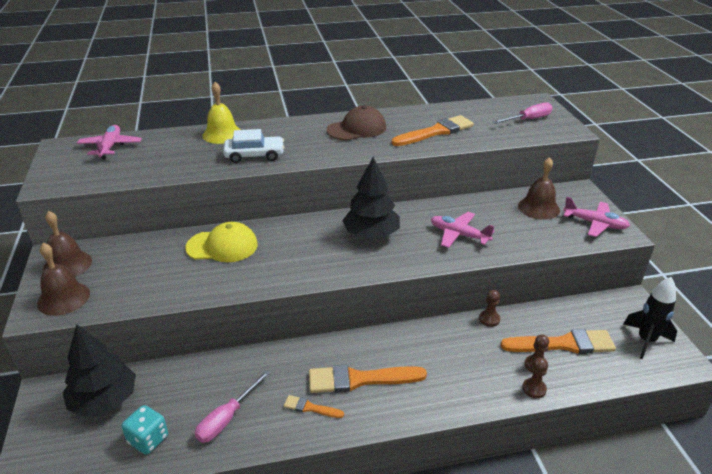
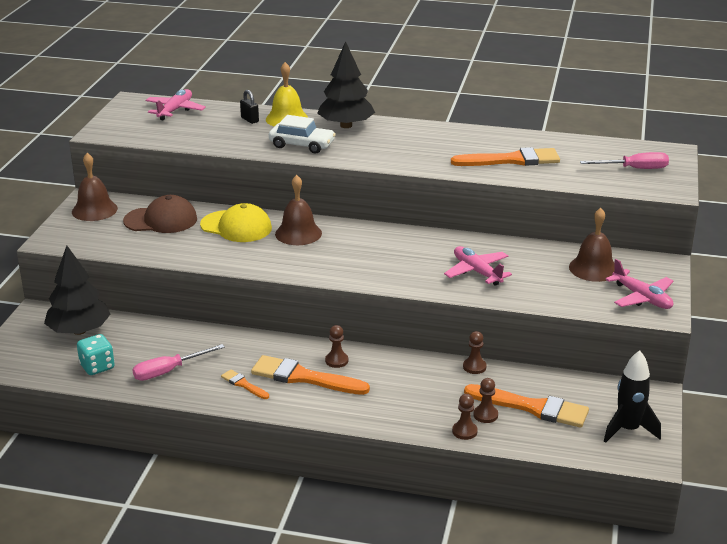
camera: 25 degrees right, 5 degrees down
brown bell [37,243,90,316] -> brown bell moved to [275,175,322,245]
brown cap [327,106,386,141] -> brown cap moved to [123,195,197,233]
black tree [342,157,400,239] -> black tree moved to [317,41,375,128]
none -> black padlock [240,90,259,124]
none -> brown pawn [325,325,348,368]

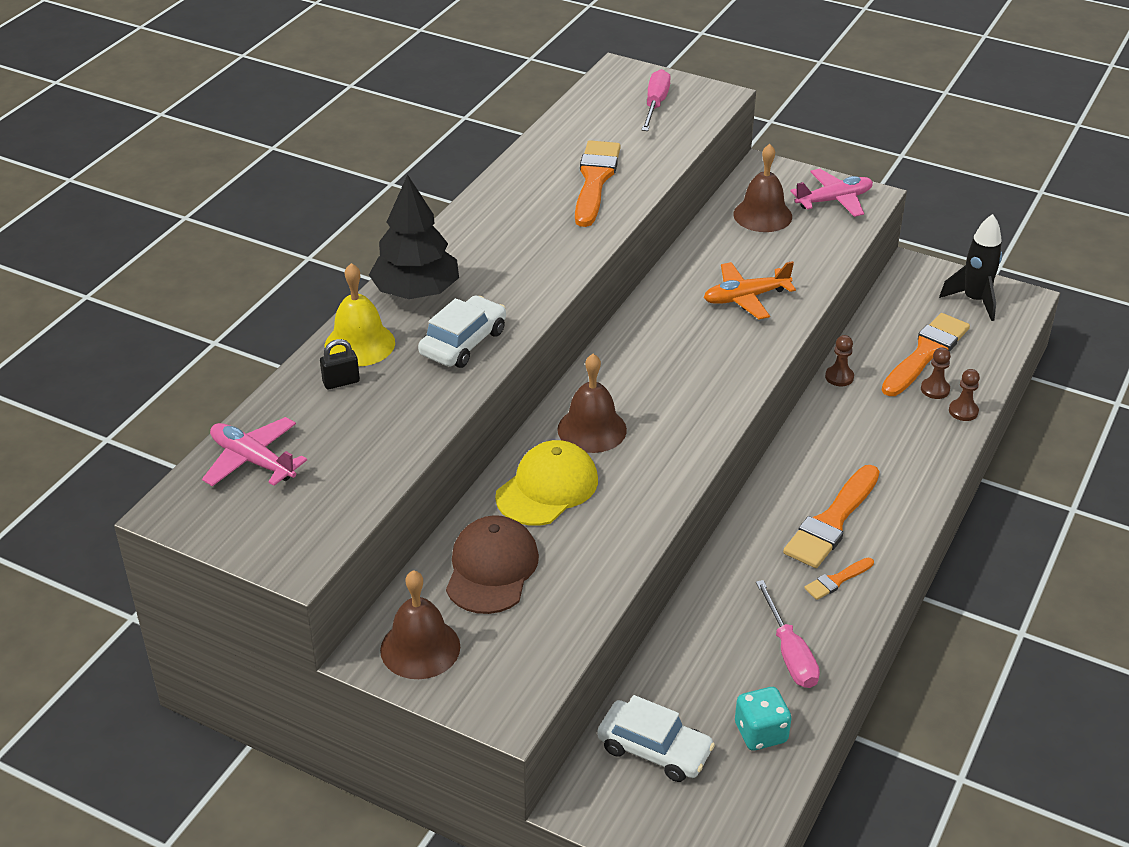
camera: 75 degrees left, 10 degrees up
black tree [44,246,111,335] -> white car [597,695,715,782]
brown pawn [325,325,348,368] -> none
pink plane [444,246,512,286] -> orange plane [704,261,796,319]

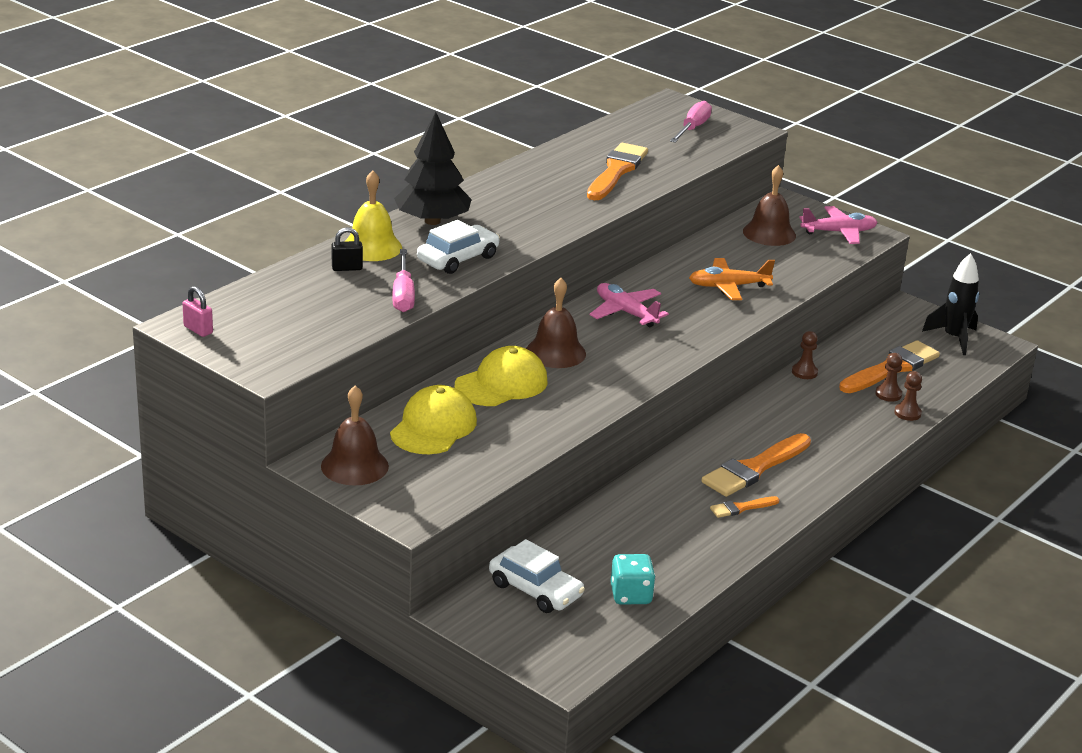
camera: 10 degrees right, 10 degrees down
pink plane [202,417,307,486] -> pink plane moved to [590,283,669,327]
brown cap [446,515,539,614] -> yellow cap [390,385,477,454]
pink screwdriver [756,580,820,688] -> pink screwdriver moved to [392,249,415,312]
none -> pink padlock [182,286,213,337]

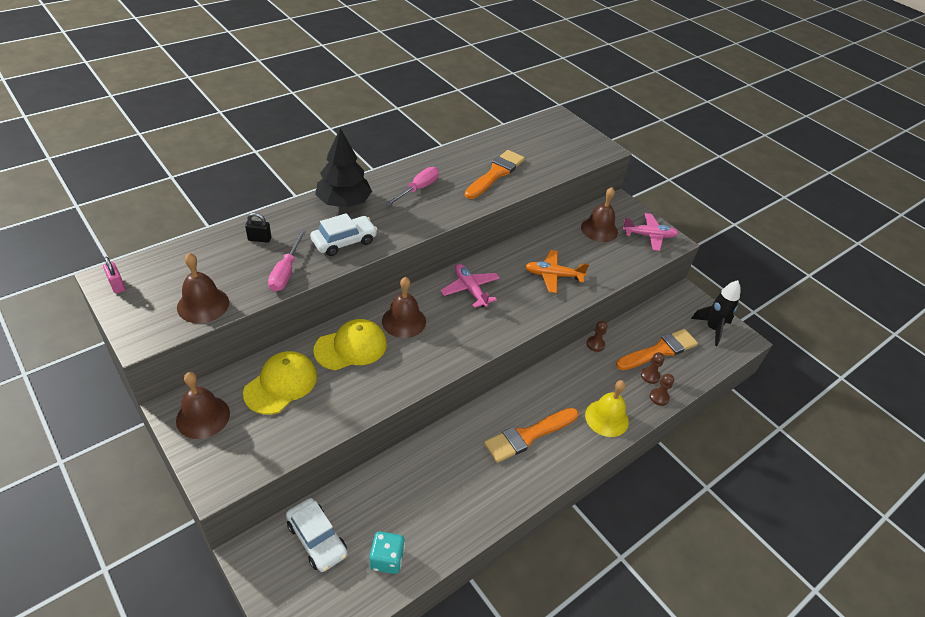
camera: 10 degrees right, 15 degrees up
yellow bell [344,170,402,261] -> yellow bell moved to [585,380,629,437]
pink screwdriver [670,101,712,143] -> pink screwdriver moved to [385,167,439,206]
orange brush [710,496,779,518] -> none
none -> brown bell [177,253,229,323]

